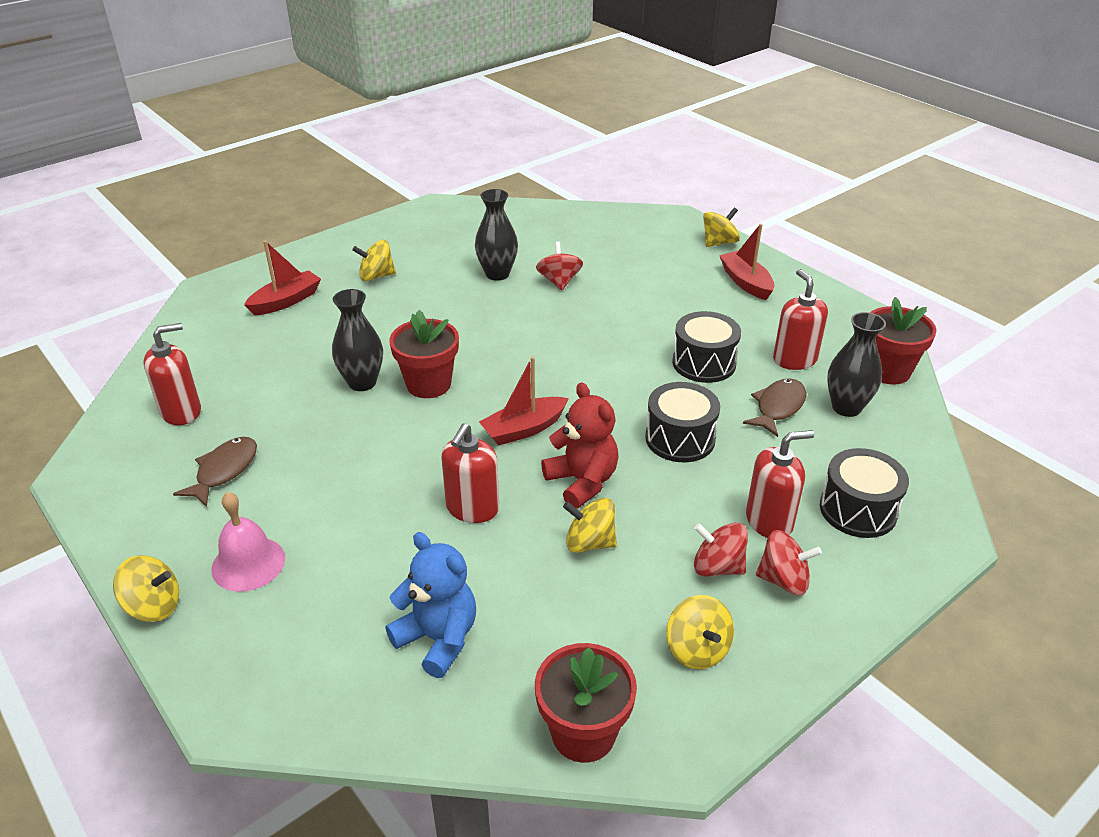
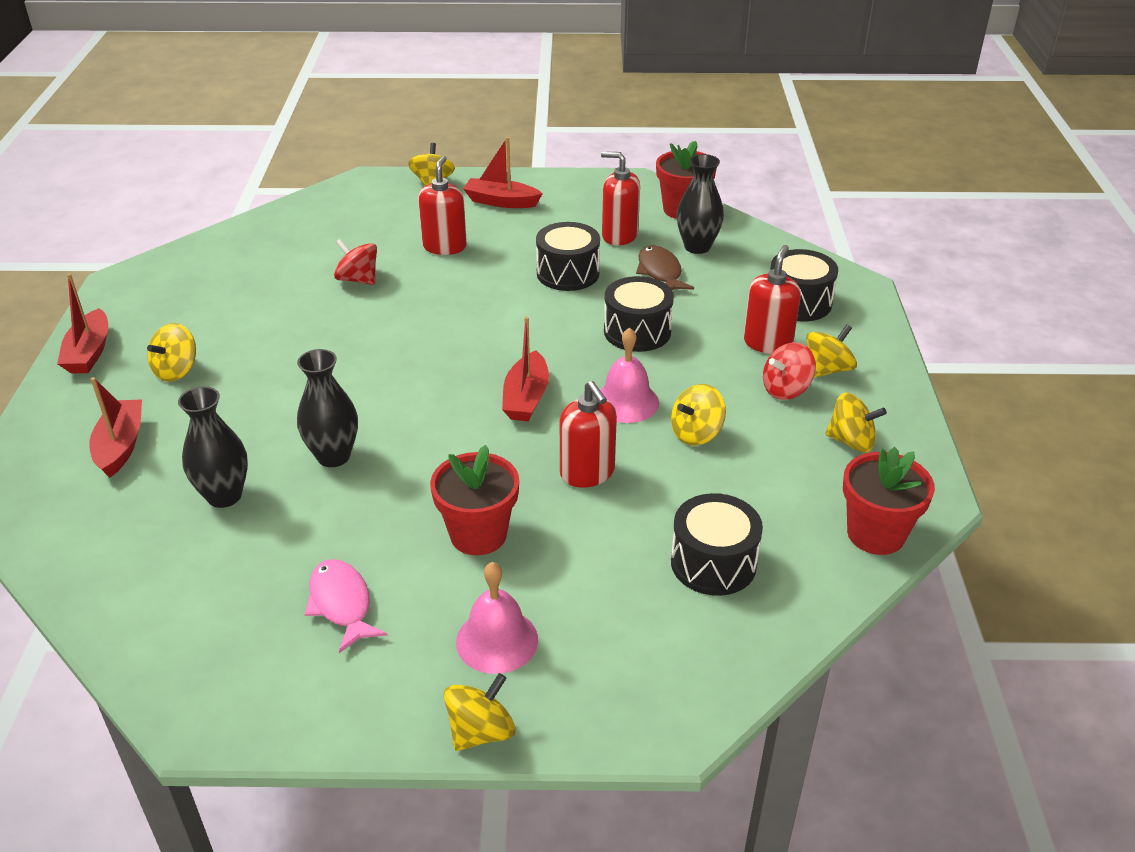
camera: 50 degrees left, 0 degrees up
red soap dispenser [144,323,201,425] -> red soap dispenser moved to [418,156,467,255]
brown fish [173,437,257,507] -> pink fish [305,559,387,653]
blue teddy bear [385,532,476,678] -> black drum [671,493,763,596]
red flower pot [389,310,459,398] -> red flower pot moved to [430,445,519,555]
black vase [475,189,518,281] -> black vase moved to [178,386,248,508]
red teddy bear [541,382,619,509] -> pink bell [600,327,659,423]
red spinning top [756,530,822,595] -> yellow spinning top [806,324,857,378]
none -> red boat [57,273,108,374]

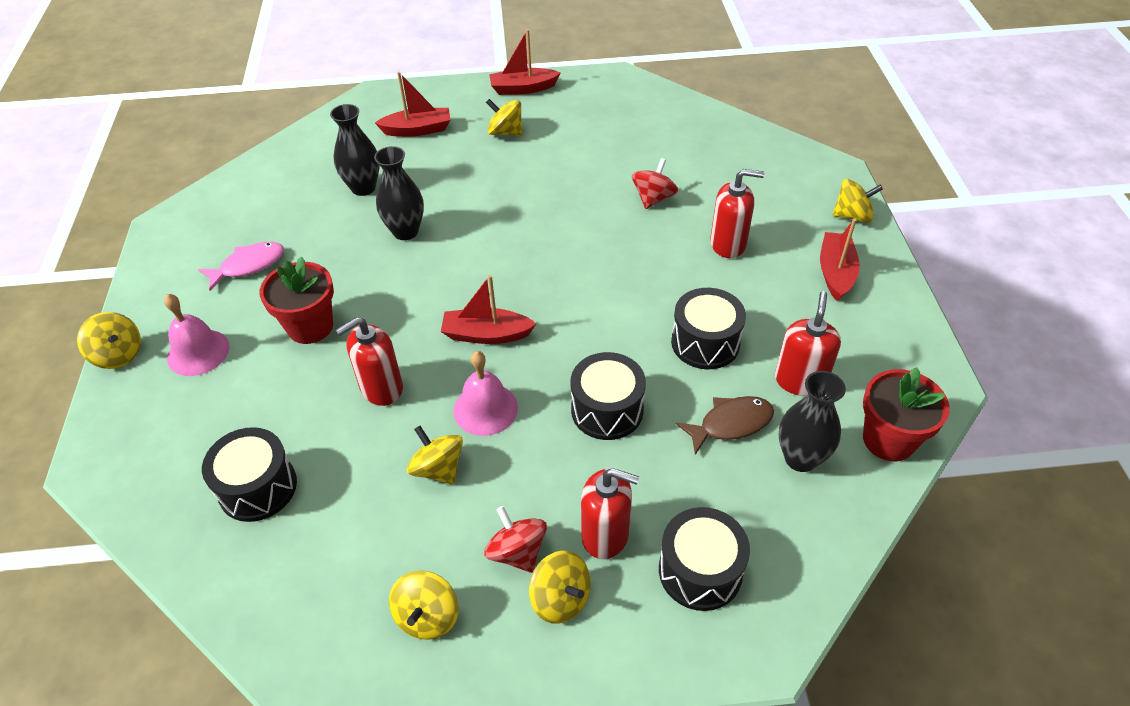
camera: 85 degrees right, 10 degrees up
red flower pot [843,447,935,555] -> none

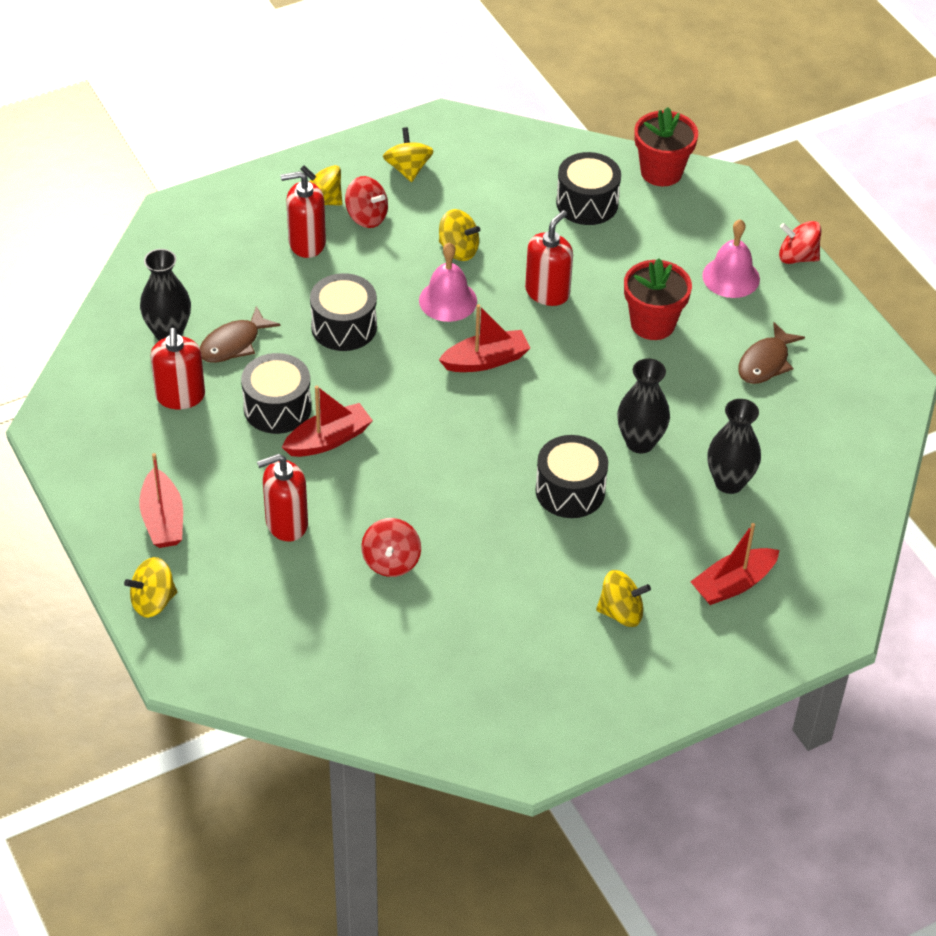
camera: 155 degrees right, 0 degrees up
yellow spinning top [77,312,141,369] -> red spinning top [779,221,821,264]
pink fish [198,242,284,291] -> brown fish [738,322,805,384]
red boat [489,29,561,95] -> red boat moved to [282,386,373,457]
black drum [659,507,750,611] -> black drum moved to [535,435,608,518]
red flower pot [863,367,950,461] -> red flower pot moved to [634,107,698,186]

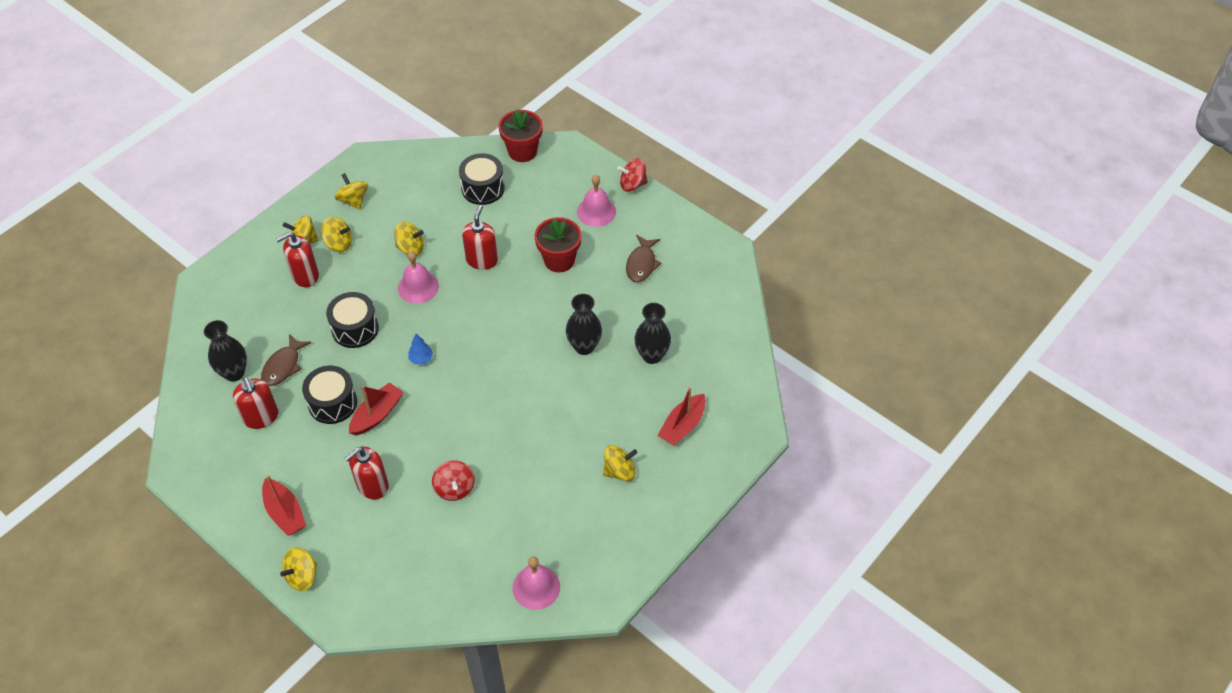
camera: 20 degrees left, 5 degrees up
red spinning top [345,176,388,228] -> yellow spinning top [321,217,352,253]
red boat [439,304,530,372] -> none
black drum [535,435,608,518] -> none
none -> blue tree [408,334,433,365]
none -> pink bell [512,557,560,610]

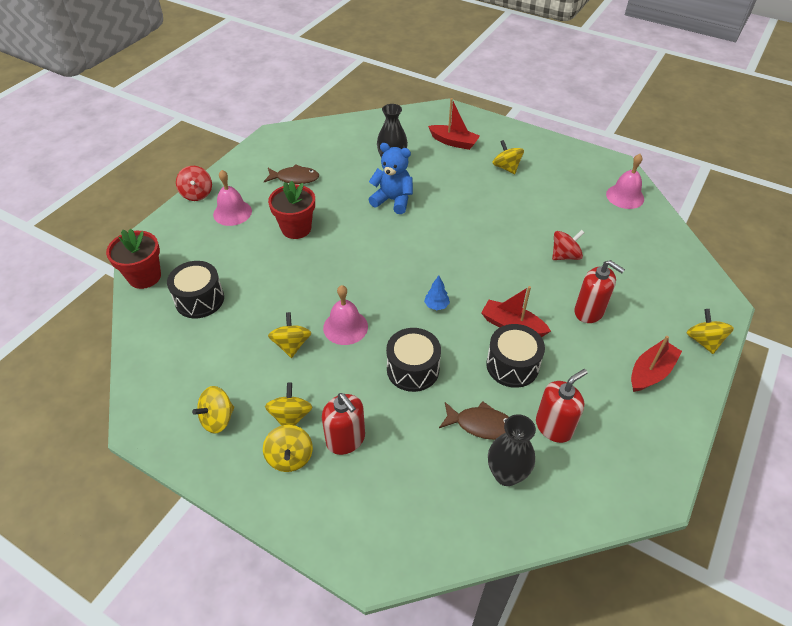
camera: 100 degrees left, 5 degrees down
yellow spinning top [280,547,317,591] -> yellow spinning top turned 135 degrees counterclockwise [687,309,734,354]
red soap dispenser [462,205,498,270] -> none
black vase [566,294,602,355] -> blue teddy bear [368,143,413,214]

